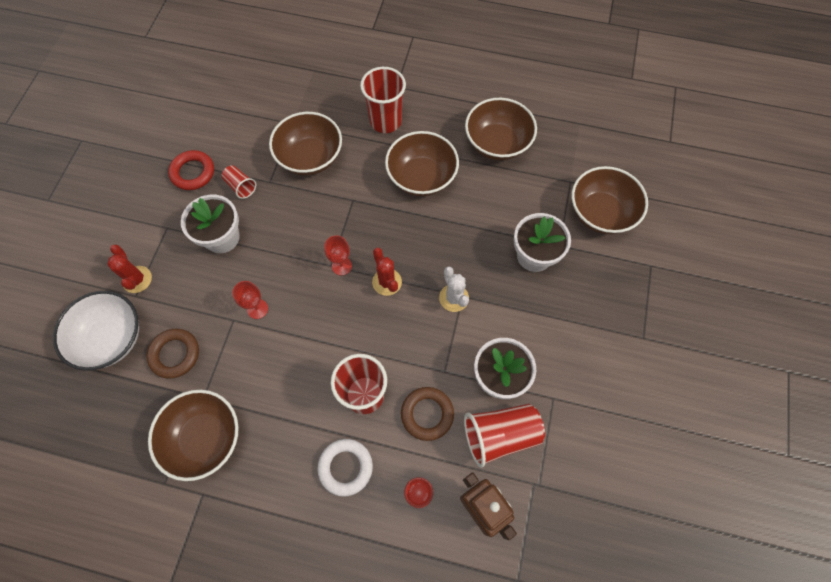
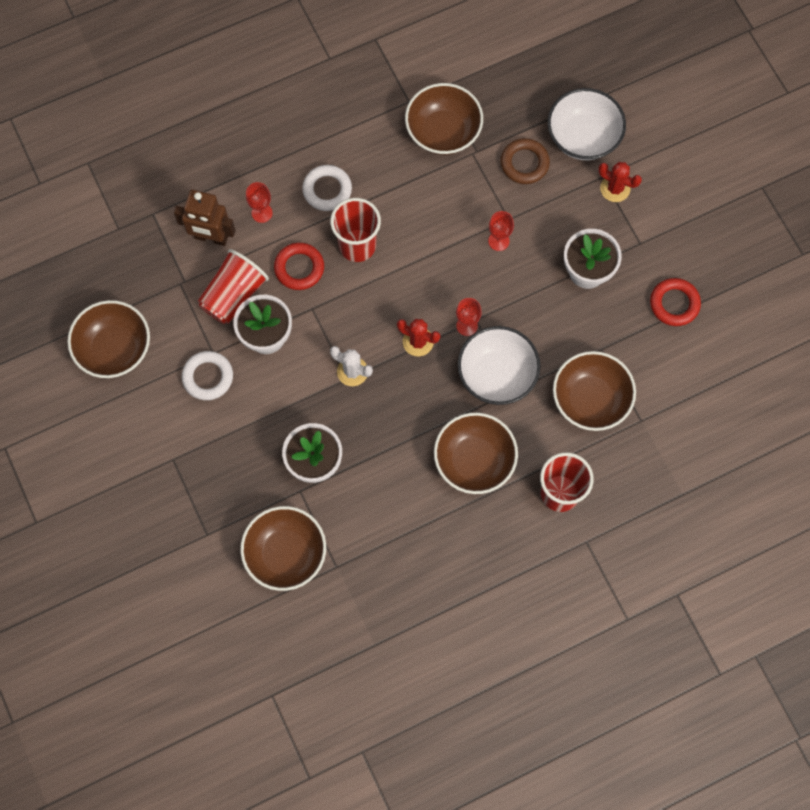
camera: 140 degrees right, 5 degrees up
red cup [222,165,256,199] -> none
brown ring [401,387,454,441] -> red ring [274,243,324,290]
brown bowl [465,98,537,160] -> brown bowl moved to [67,300,150,378]
none -> white ring [182,351,233,400]
none -> white bowl [458,326,541,405]

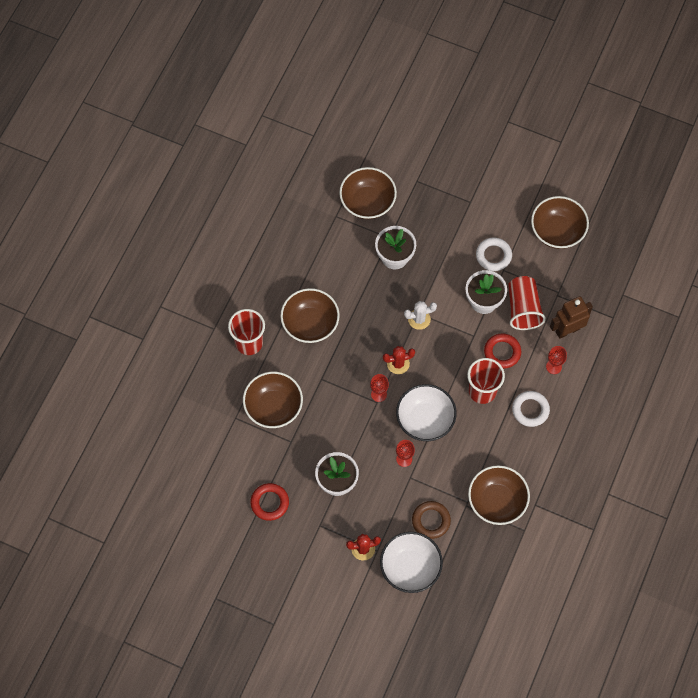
camera: 140 degrees right, 5 degrees down
white bowl [458,326,541,405] -> white bowl moved to [396,384,457,441]

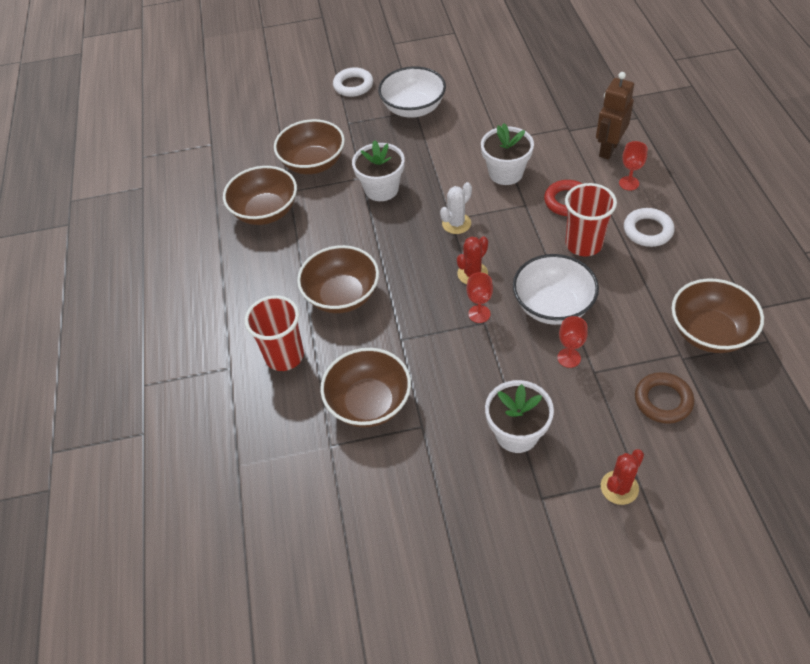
camera: 30 degrees left, 15 degrees down
red ring [250,483,289,521] -> none
white bowl [380,532,443,593] -> white bowl moved to [378,66,446,118]
white ring [476,237,512,271] -> white ring moved to [333,67,373,97]
red cup [508,276,546,330] -> none
brown bowl [531,196,589,249] -> brown bowl moved to [223,166,297,225]

